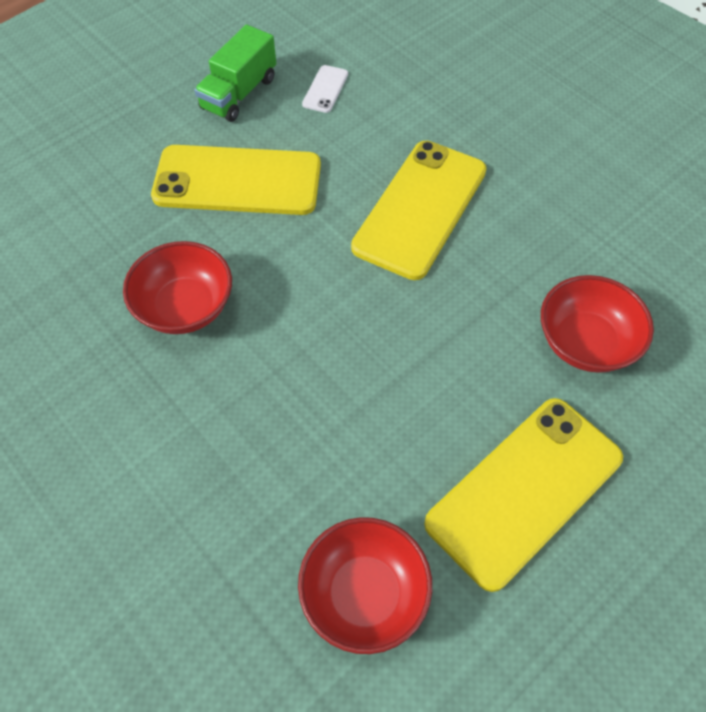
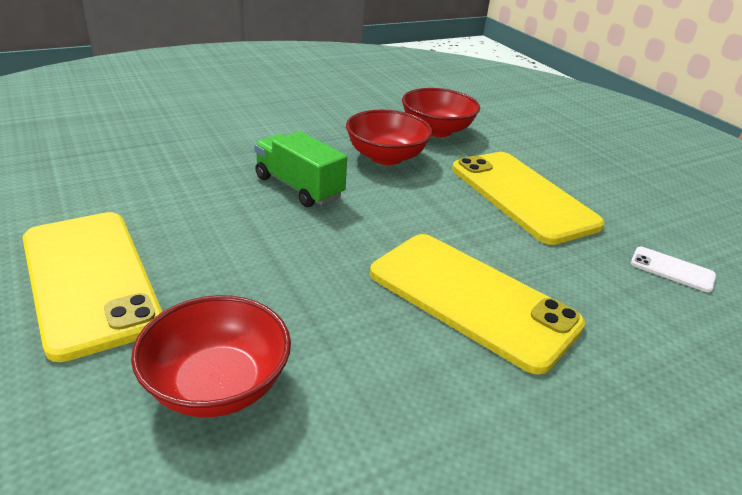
camera: 100 degrees right, 25 degrees down
yellow phone [151,145,321,215] -> yellow phone turned 45 degrees counterclockwise [452,152,605,245]
green truck [194,25,276,122] -> green truck moved to [254,131,347,207]
red bowl [298,517,432,654] -> red bowl moved to [402,88,480,137]

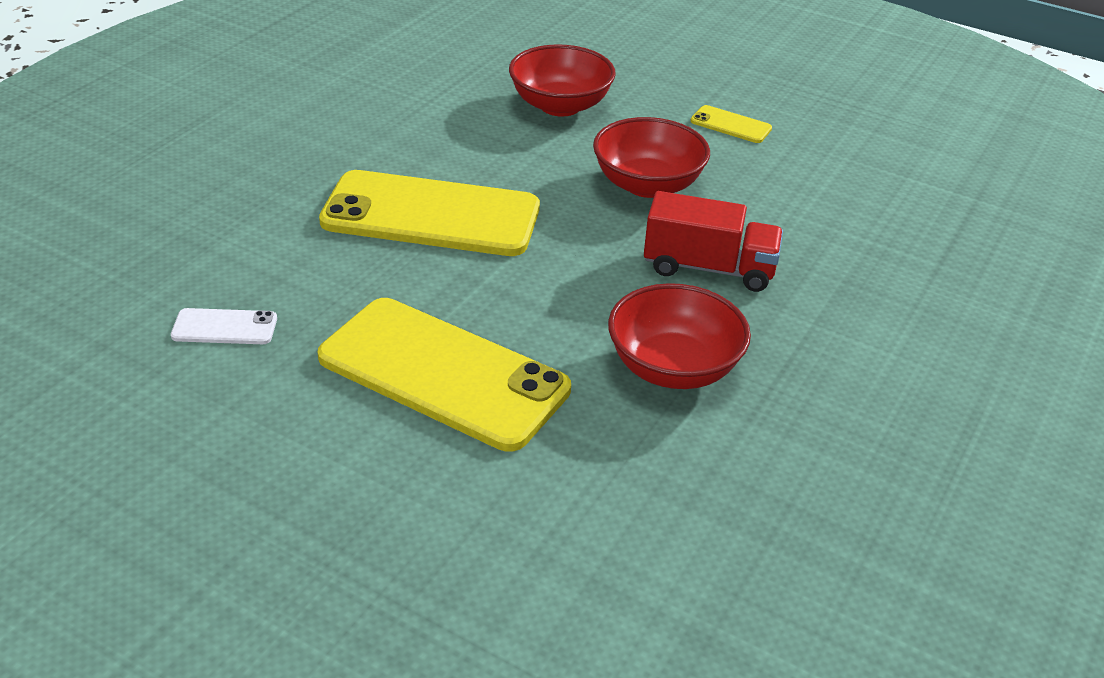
camera: 150 degrees right, 5 degrees up
yellow phone [23,212,162,362] -> yellow phone [691,105,772,143], size x0.42
green truck [254,131,347,207] -> red truck [644,191,783,292]
red bowl [402,88,480,137] -> red bowl moved to [593,117,710,198]

